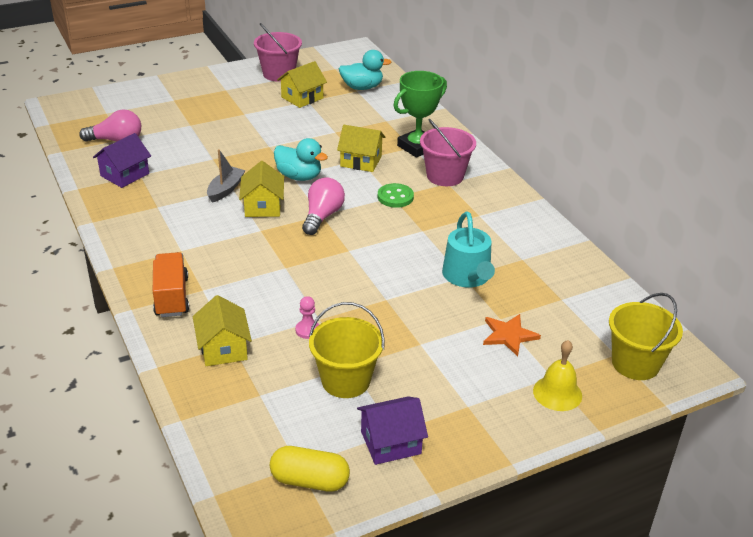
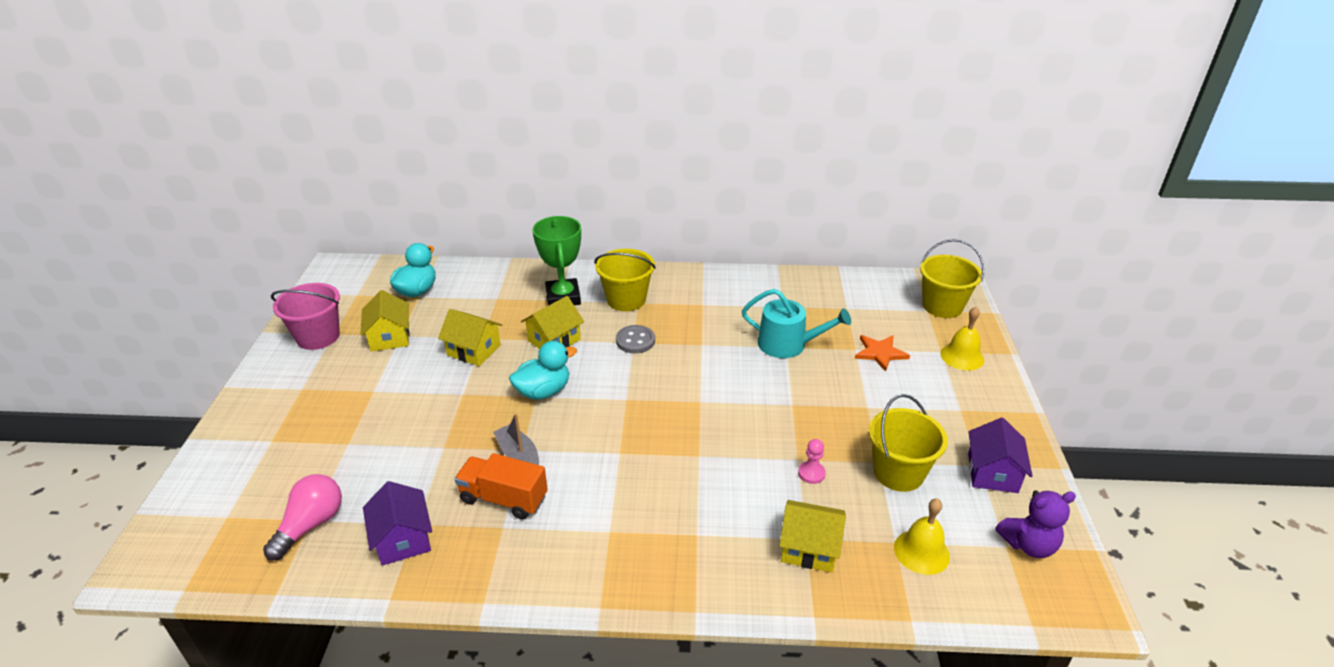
camera: 60 degrees left, 0 degrees up
orange truck [153,252,189,317] -> orange truck moved to [455,453,548,520]
yellow house [239,161,284,217] -> yellow house moved to [438,309,502,366]
yellow capsule [270,446,350,492] -> purple teddy bear [996,491,1076,558]
pink light bulb [302,177,345,235] -> none
green button [378,183,414,208] -> grey button [616,325,655,354]
pink bucket [420,119,476,186] -> yellow bucket [595,249,656,311]
none -> yellow bell [894,498,950,575]

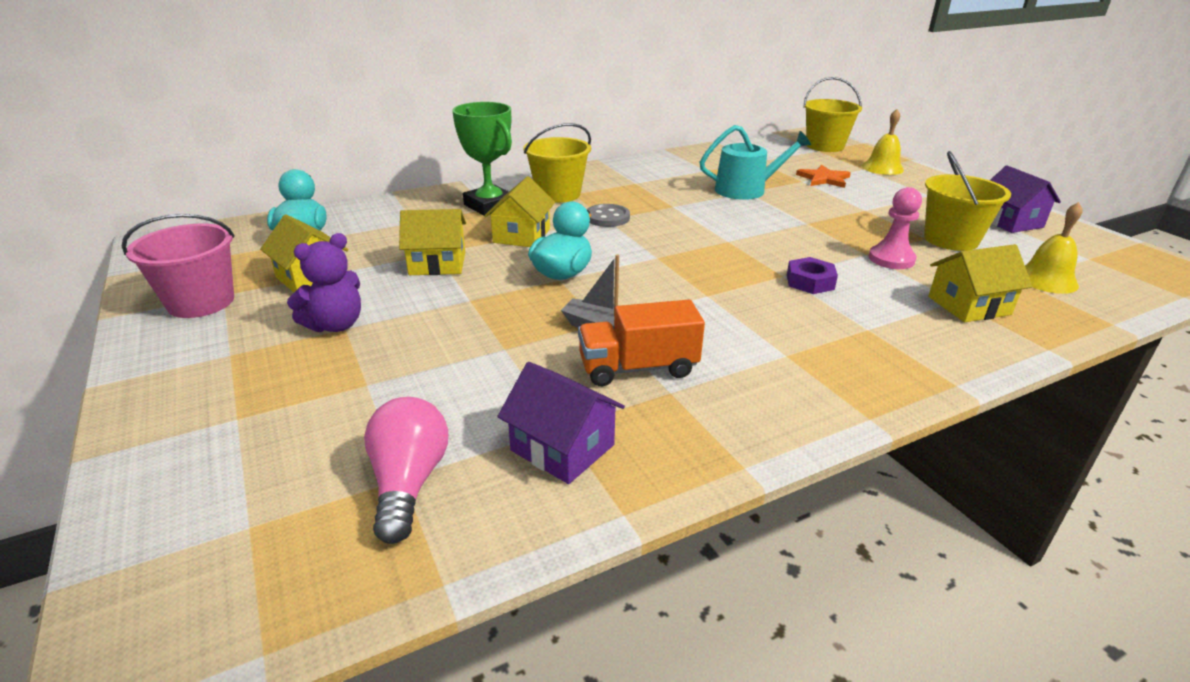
camera: 30 degrees left, 5 degrees down
pink pawn [798,439,826,484] -> pink pawn [869,187,922,269], size x1.52
purple teddy bear [996,491,1076,558] -> purple teddy bear moved to [287,233,361,332]
none -> purple nut [787,257,838,294]

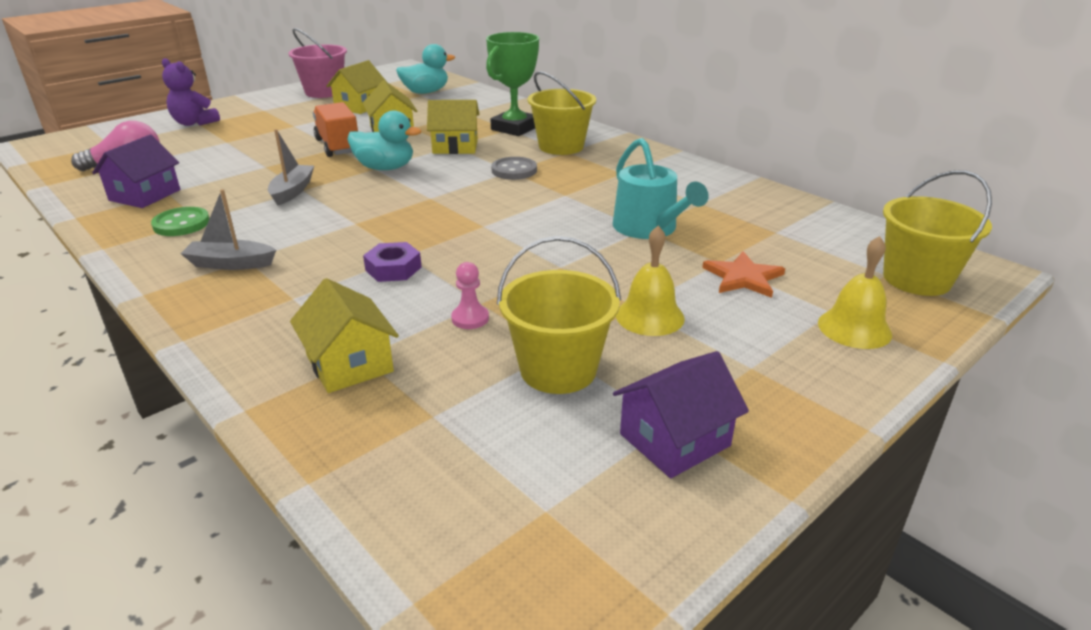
camera: 75 degrees right, 0 degrees up
purple teddy bear [287,233,361,332] -> purple teddy bear moved to [162,58,220,126]
orange truck [578,300,705,386] -> orange truck moved to [313,102,358,157]
pink pawn [869,187,922,269] -> pink pawn [451,262,489,329], size x0.66
yellow bell [1025,202,1083,294] -> yellow bell moved to [616,226,685,336]
none -> green button [151,207,210,236]
none -> grey boat [180,189,276,270]

